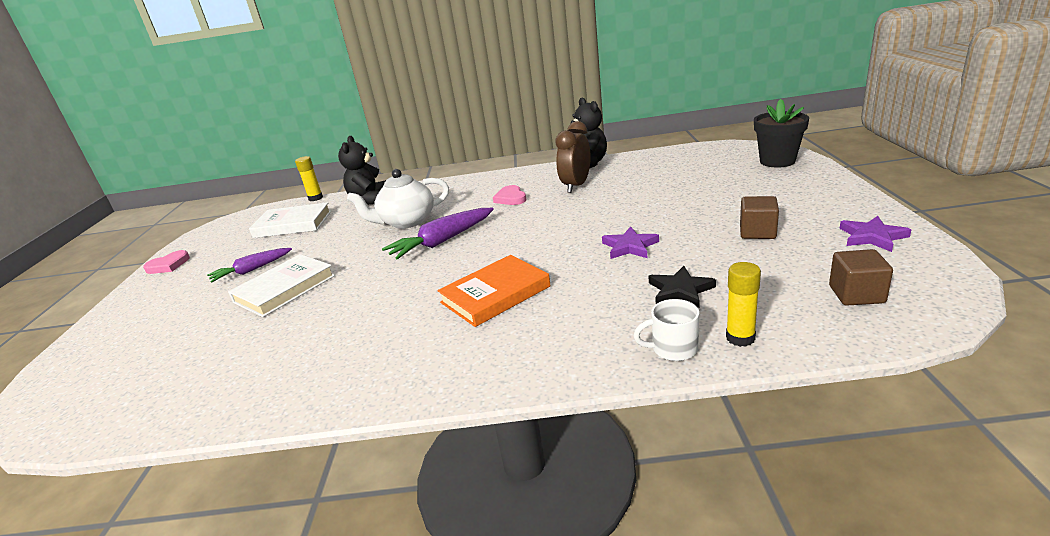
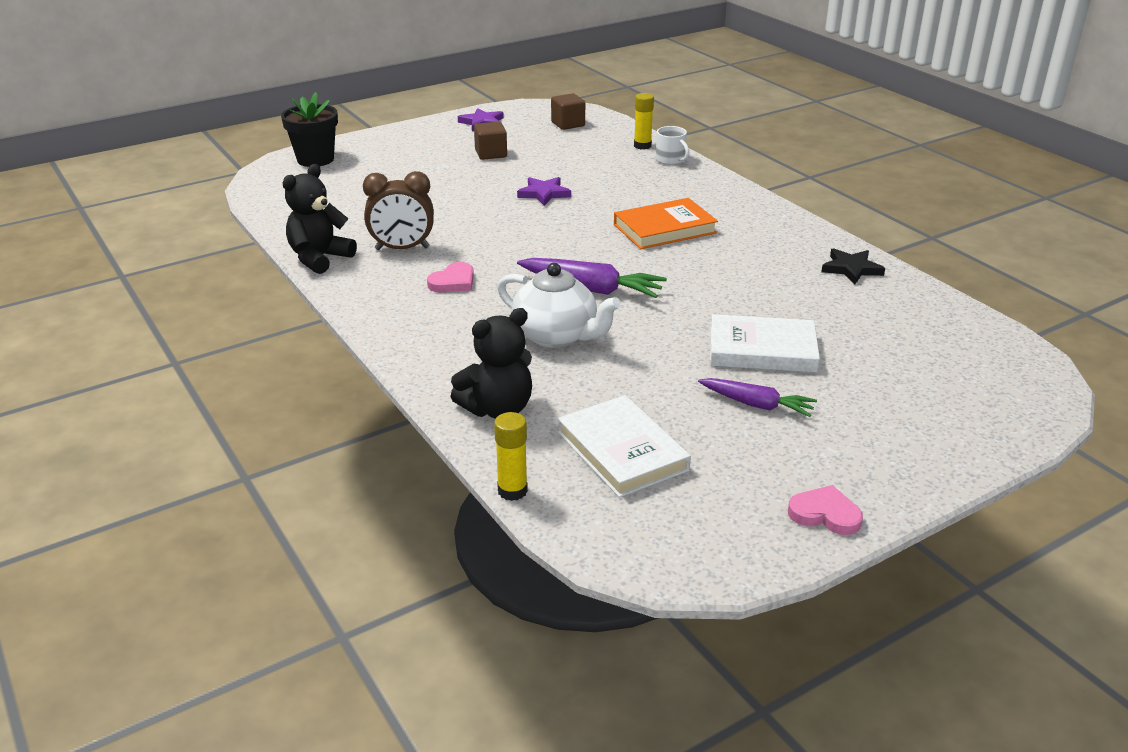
camera: 125 degrees left, 5 degrees up
orange book [437,255,551,327] -> orange book turned 45 degrees counterclockwise [614,198,718,249]
black star [649,266,716,308] -> black star moved to [821,248,885,284]

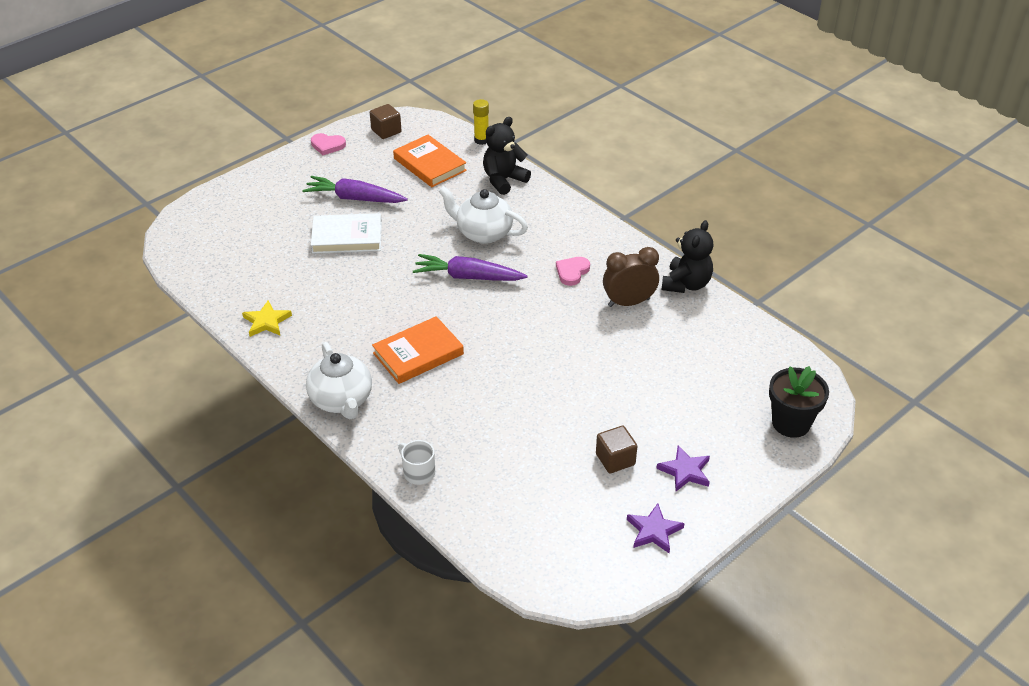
camera: 170 degrees right, 10 degrees up
purple star [517,177,571,206] -> purple star moved to [656,446,710,491]
brown cube [551,93,585,130] -> brown cube moved to [370,104,402,139]
white book [558,395,691,498] -> orange book [393,135,467,187]
yellow glue stick [634,93,654,150] -> none
purple carrot [698,378,817,417] -> purple carrot [302,176,408,203], size x1.52
black star [821,248,885,284] -> yellow star [242,300,292,337]
none -> white teapot [306,342,372,419]

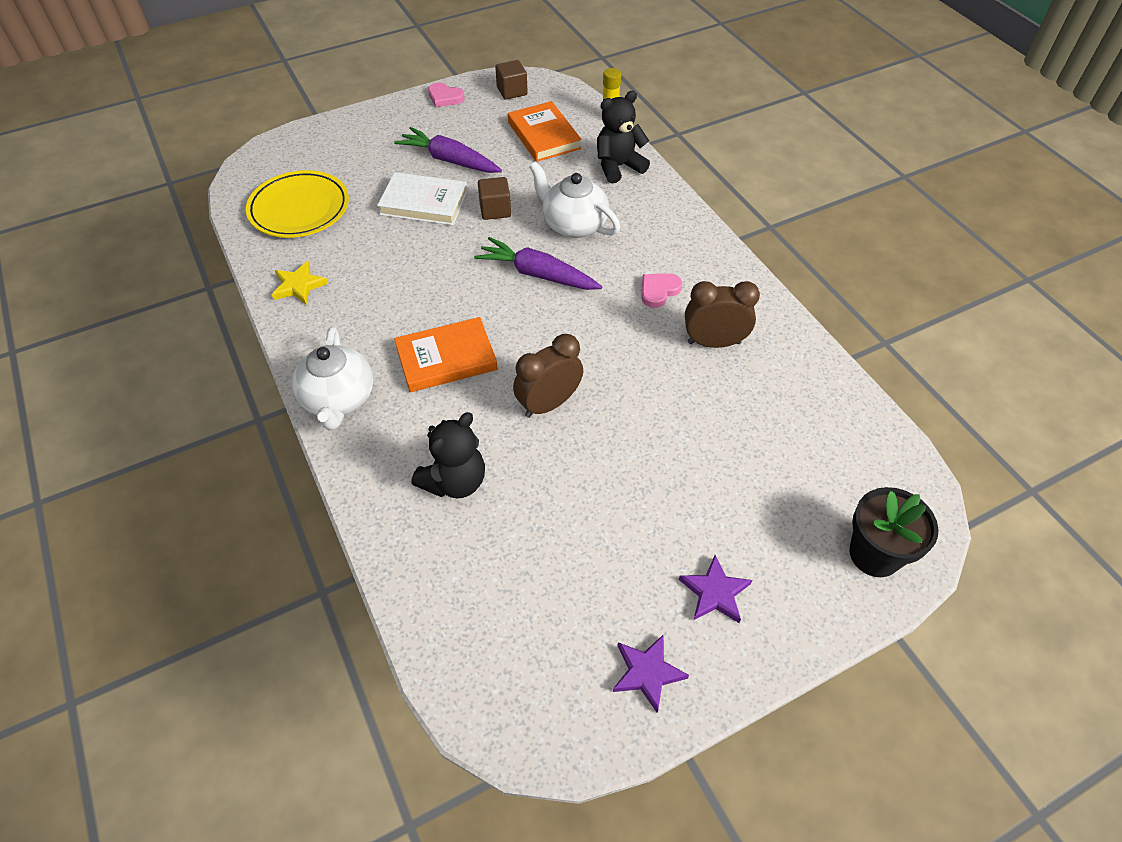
camera: 15 degrees right, 10 degrees up
white mug [398,440,435,485] -> none
brown cube [596,425,637,473] -> brown cube moved to [478,177,511,220]
black teddy bear [662,220,713,293] -> black teddy bear moved to [412,412,485,498]
none -> yellow plate [246,170,349,238]
none -> brown clock [513,334,583,418]

